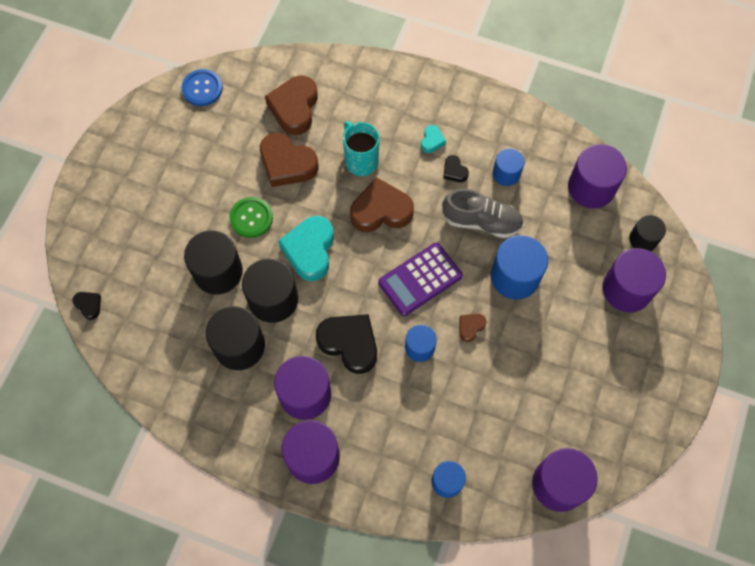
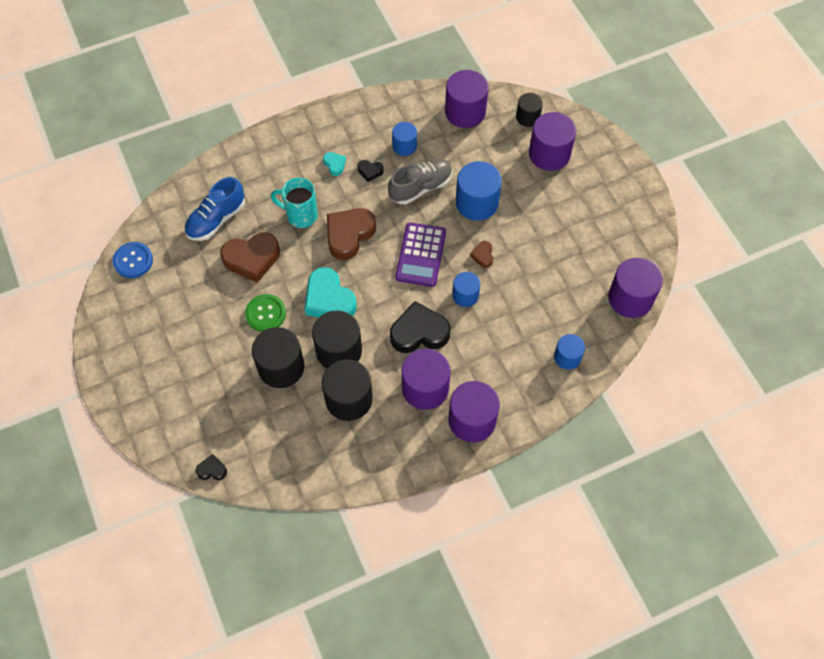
camera: 45 degrees left, 5 degrees down
brown heart [265,76,318,135] -> blue shoe [185,177,245,241]

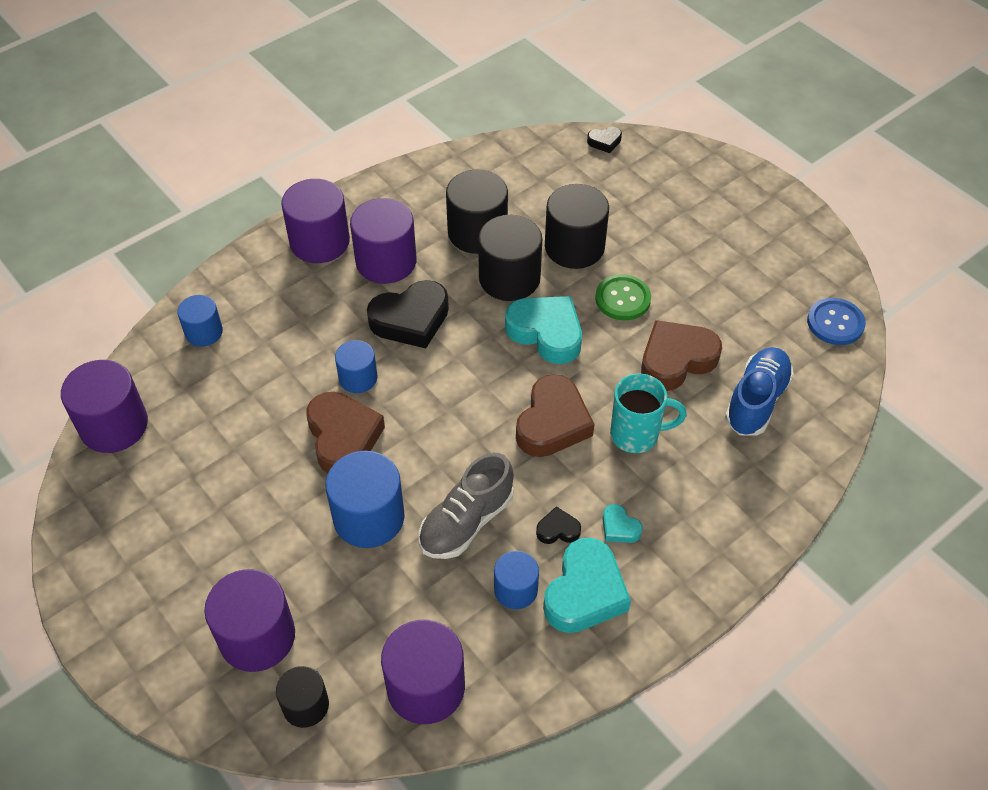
camera: 165 degrees right, 10 degrees down
purple calculator [395,223,446,287] -> none
brown heart [470,241,493,268] -> brown heart [306,392,385,474], size x2.12
none -> turquoise heart [543,538,631,633]

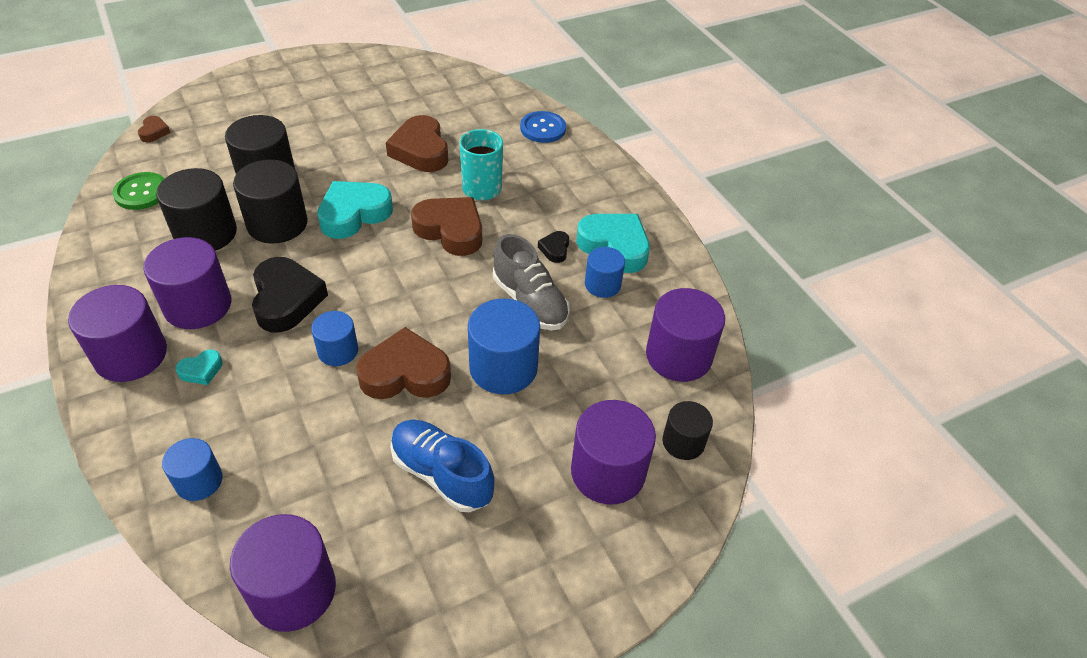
camera: 80 degrees left, 5 degrees down
black heart [587,127,622,153] -> brown heart [138,116,171,142]
green button [595,274,651,320] -> green button moved to [112,172,165,210]
turquoise heart [602,504,643,543] -> turquoise heart moved to [175,349,223,385]
blue shoe [725,347,794,436] -> blue shoe moved to [390,420,495,512]
blue button [807,298,866,345] -> blue button moved to [520,111,566,143]

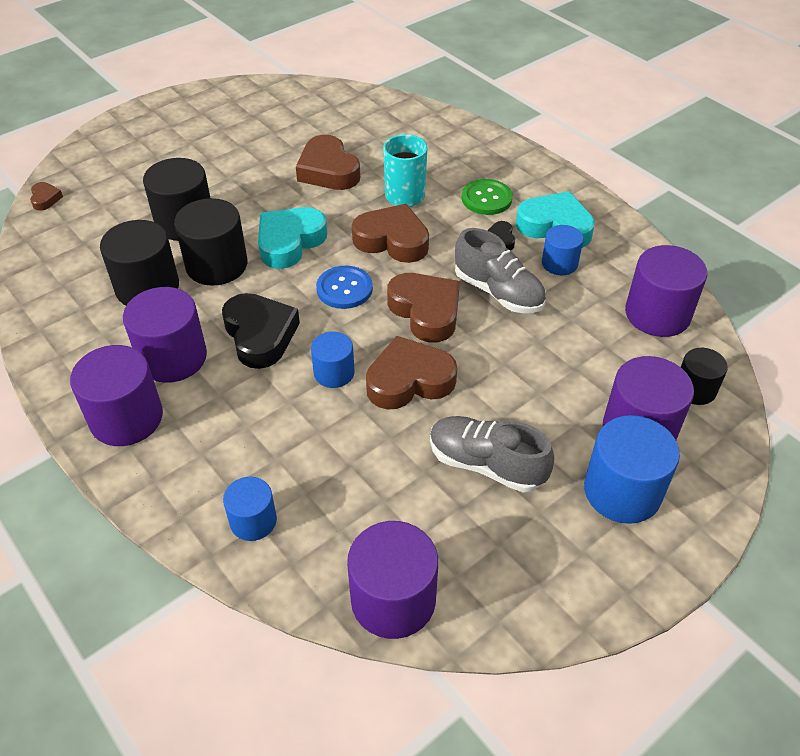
camera: 10 degrees left, 0 degrees up
green button [112,172,165,210] -> green button moved to [462,179,513,215]
turquoise heart [175,349,223,385] -> none
blue shoe [390,420,495,512] -> grey shoe [430,416,554,493]
blue cylinder [468,298,540,394] -> blue cylinder moved to [584,415,680,524]
blue button [520,111,566,143] -> blue button moved to [316,266,373,309]
none -> brown heart [387,273,460,343]

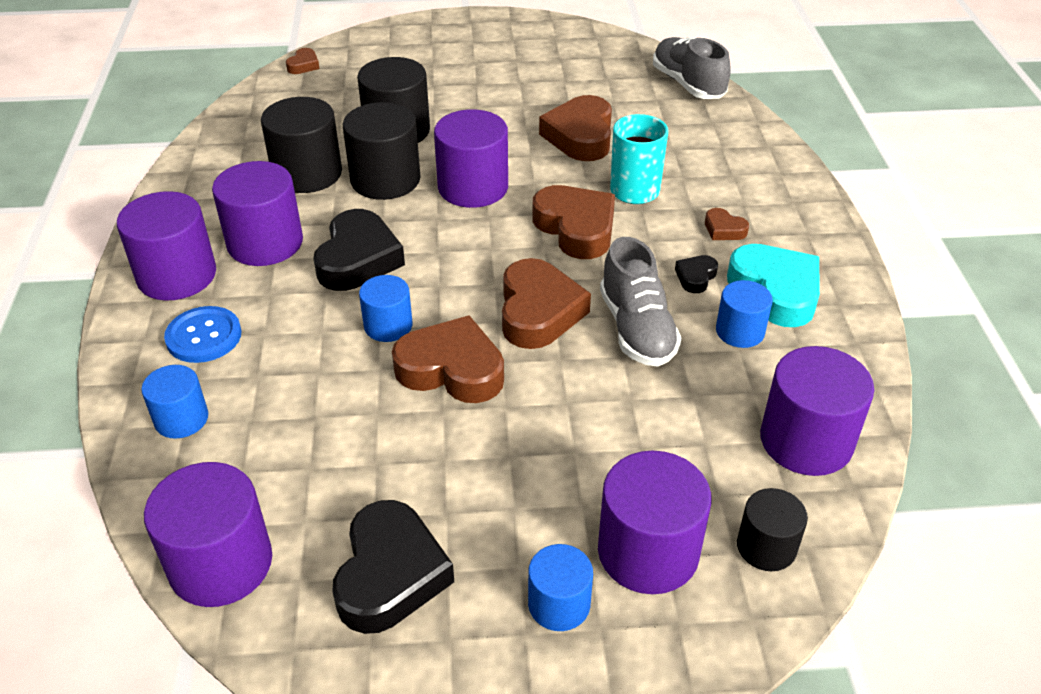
camera: 35 degrees right, 5 degrees down
turquoise heart [258,207,327,269] -> purple cylinder [434,109,508,208]
blue button [316,266,373,309] -> blue button moved to [164,306,242,363]
grey shoe [430,416,554,493] -> grey shoe moved to [653,37,731,99]
green button [462,179,513,215] -> brown heart [705,208,749,240]
blue cylinder [584,415,680,524] -> blue cylinder [528,544,593,631], size x0.59
none -> black heart [332,500,454,634]

